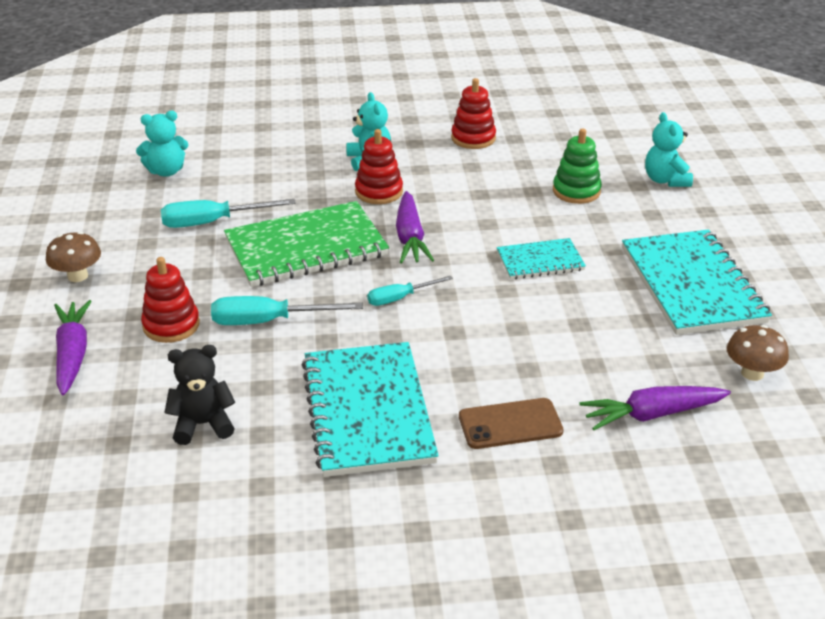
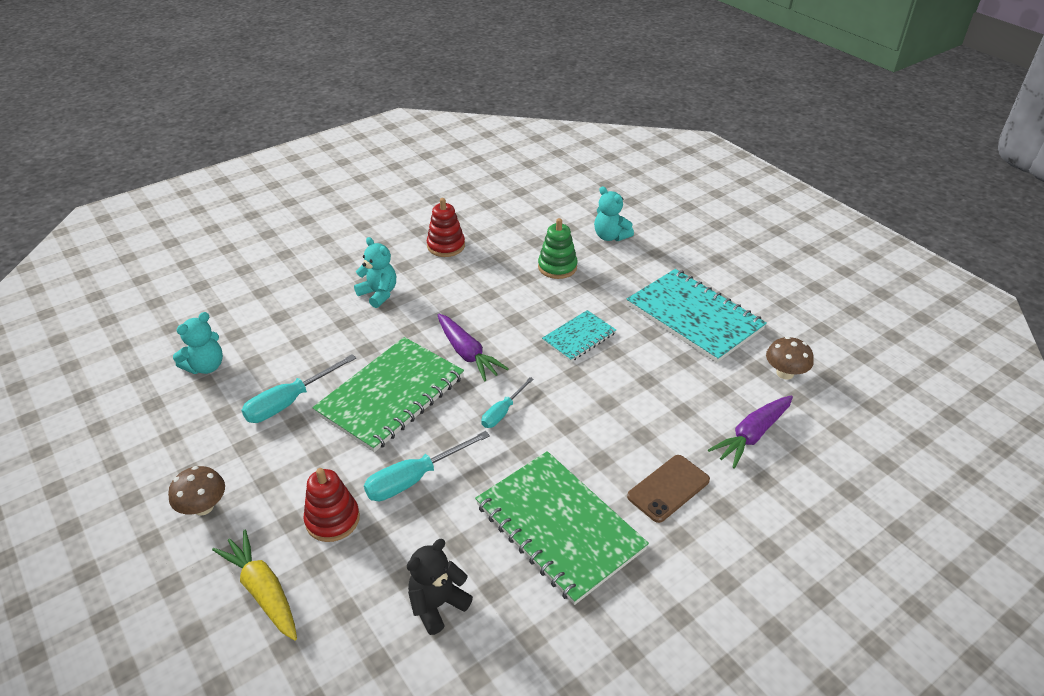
camera: 30 degrees left, 5 degrees up
purple carrot [54,300,92,395] -> yellow carrot [212,530,297,641]
turquoise notebook [302,342,439,477] -> green notebook [475,451,649,605]
red stacking toy [355,129,403,204] -> none

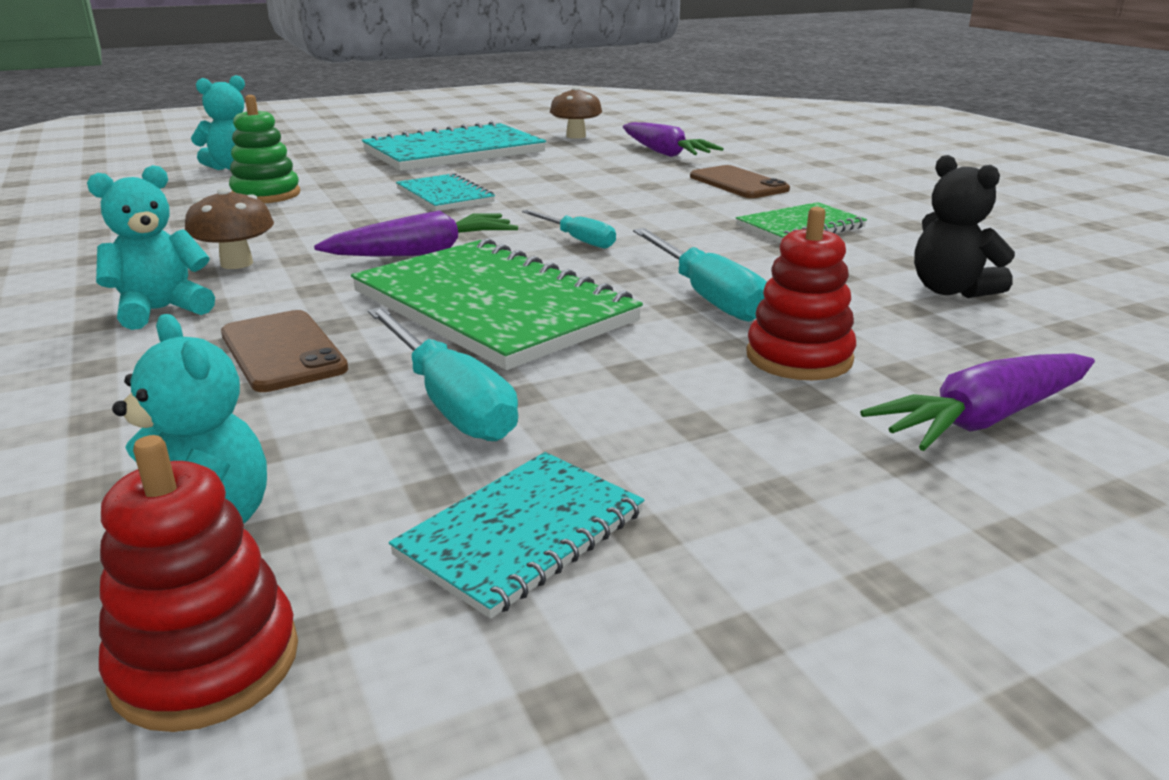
camera: 80 degrees left, 15 degrees down
brown mushroom [168,466,225,516] -> brown mushroom moved to [185,188,274,269]
yellow carrot [212,530,297,641] -> purple carrot [860,353,1095,451]
red stacking toy [427,198,465,257] -> red stacking toy moved to [99,435,298,732]
green notebook [475,451,649,605] -> green notebook [736,202,867,243], size x0.53
none -> brown phone [221,310,348,392]
none -> turquoise notebook [389,452,644,619]

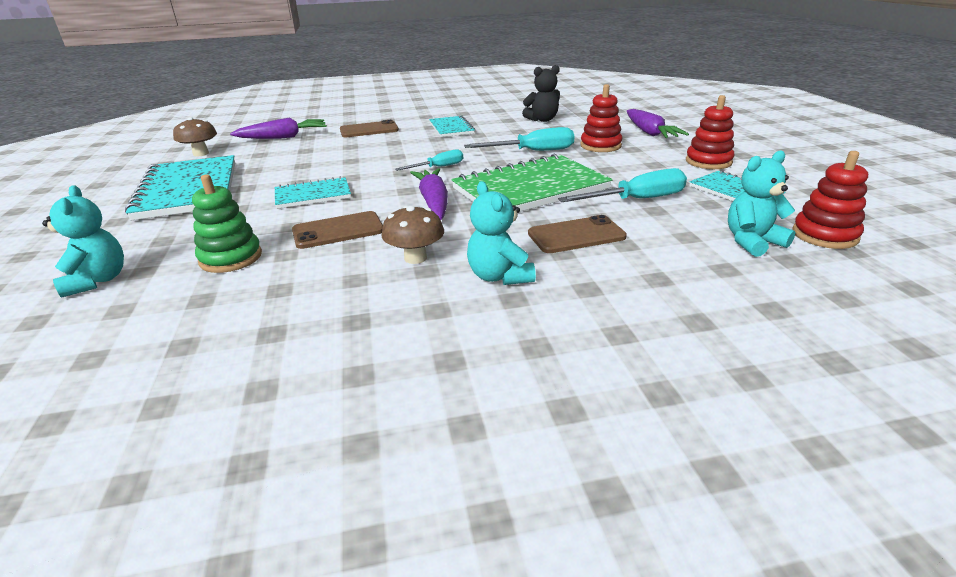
camera: 75 degrees left, 5 degrees up
green notebook [736,202,867,243] -> turquoise notebook [429,115,475,137]
none -> brown phone [292,211,383,249]
none -> red stacking toy [686,95,734,169]

